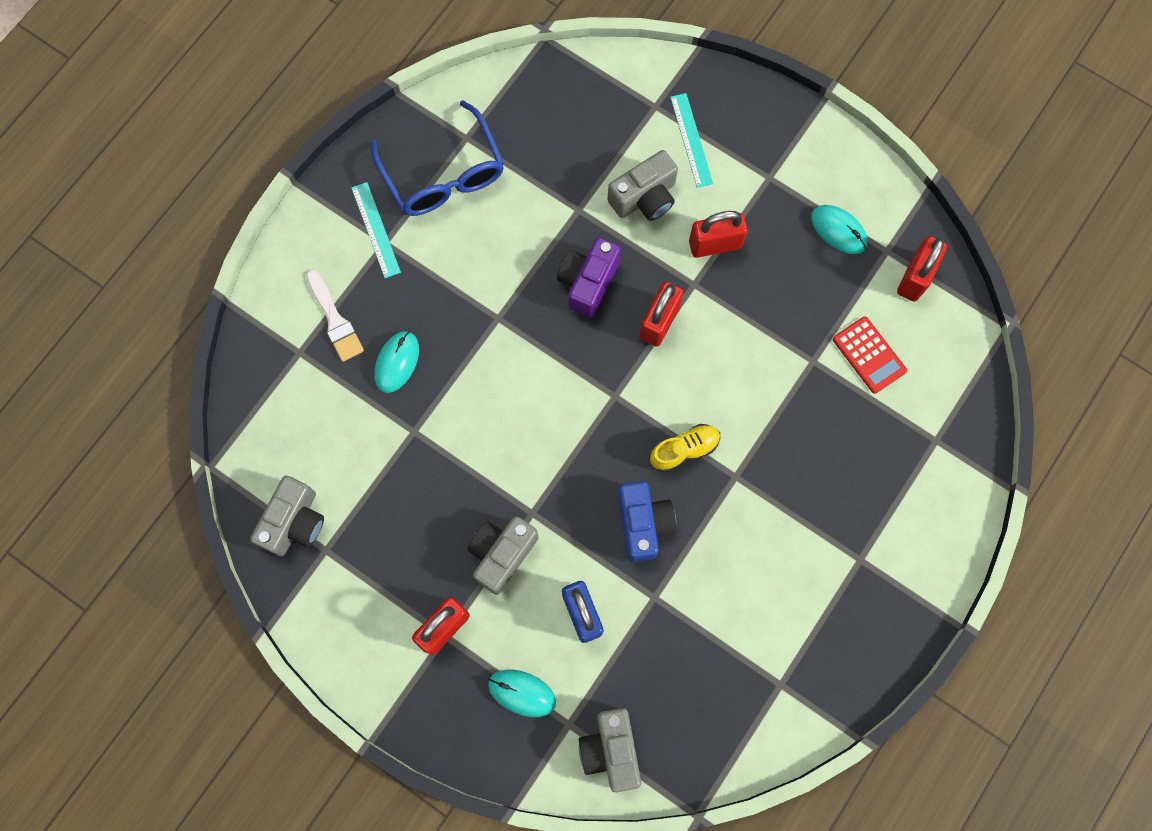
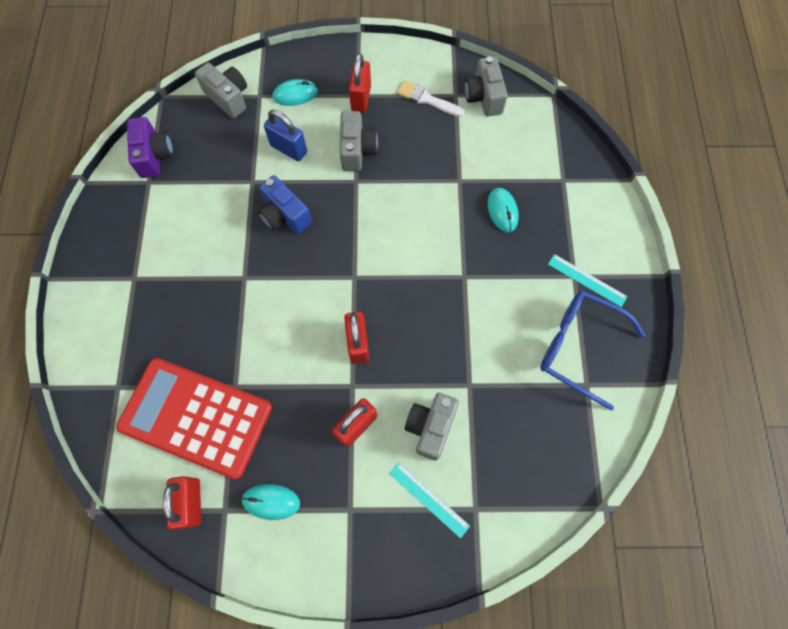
camera: 145 degrees right, 5 degrees down
white brush [306,270,364,362] -> white brush moved to [397,80,465,117]
purple camera [557,237,621,318] -> purple camera moved to [127,117,173,178]
yellow shoe [650,424,720,472] -> none
red calculator [833,316,907,394] -> red calculator [116,358,272,479], size x2.28

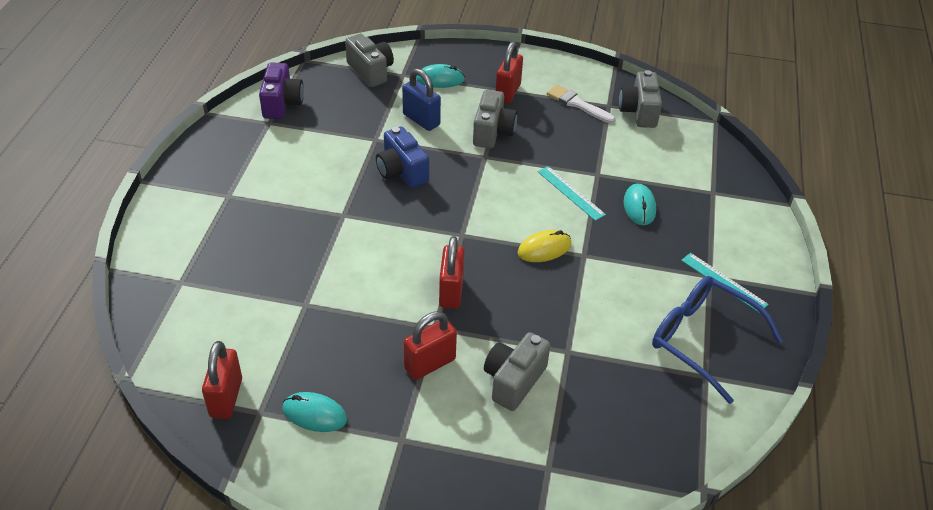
camera: 10 degrees right, 25 degrees down
red calculator [116,358,272,479] -> none
turquoise ruler [389,462,470,538] -> turquoise ruler moved to [538,166,606,221]
none -> yellow mouse [518,230,571,262]

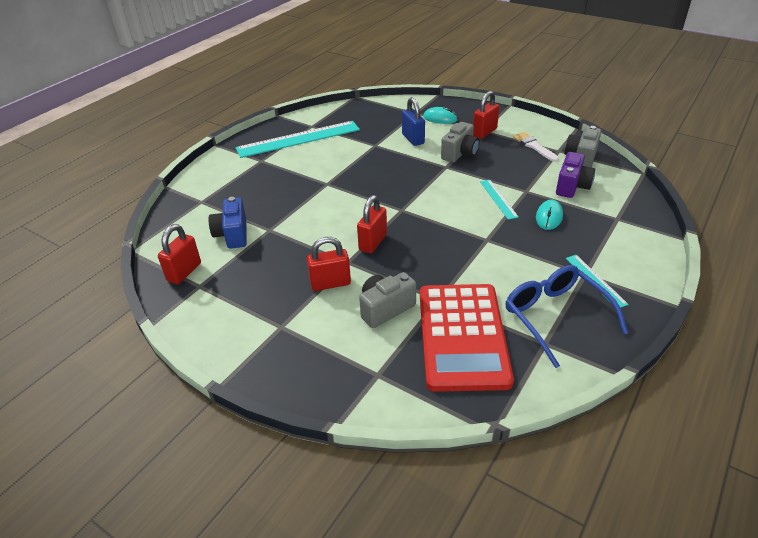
camera: 25 degrees right, 5 degrees down
purple camera [259,62,304,119] -> purple camera moved to [556,152,595,198]
turquoise mouse [282,392,347,432] -> none
grey camera [345,34,394,87] -> none
blue camera [376,127,429,188] -> blue camera moved to [208,197,247,249]
yellow mouse [518,230,571,262] -> none
none -> turquoise ruler [236,121,360,158]
none -> red calculator [420,284,514,392]

